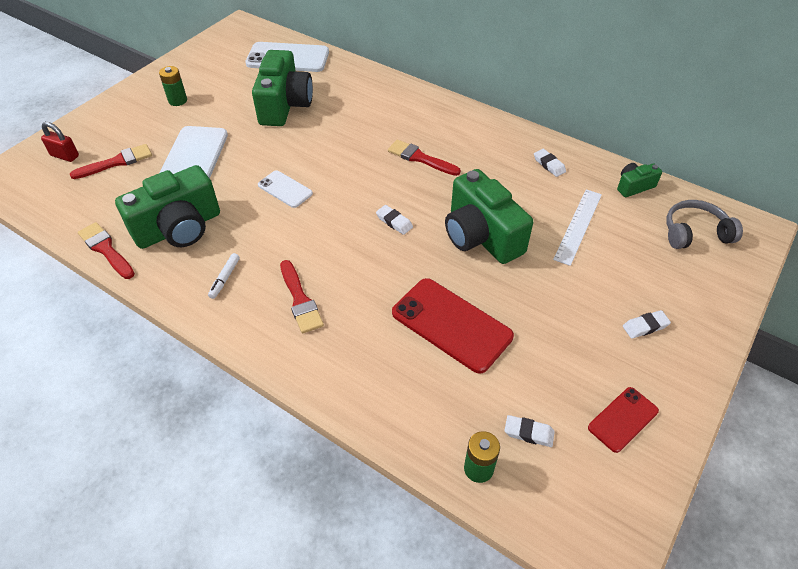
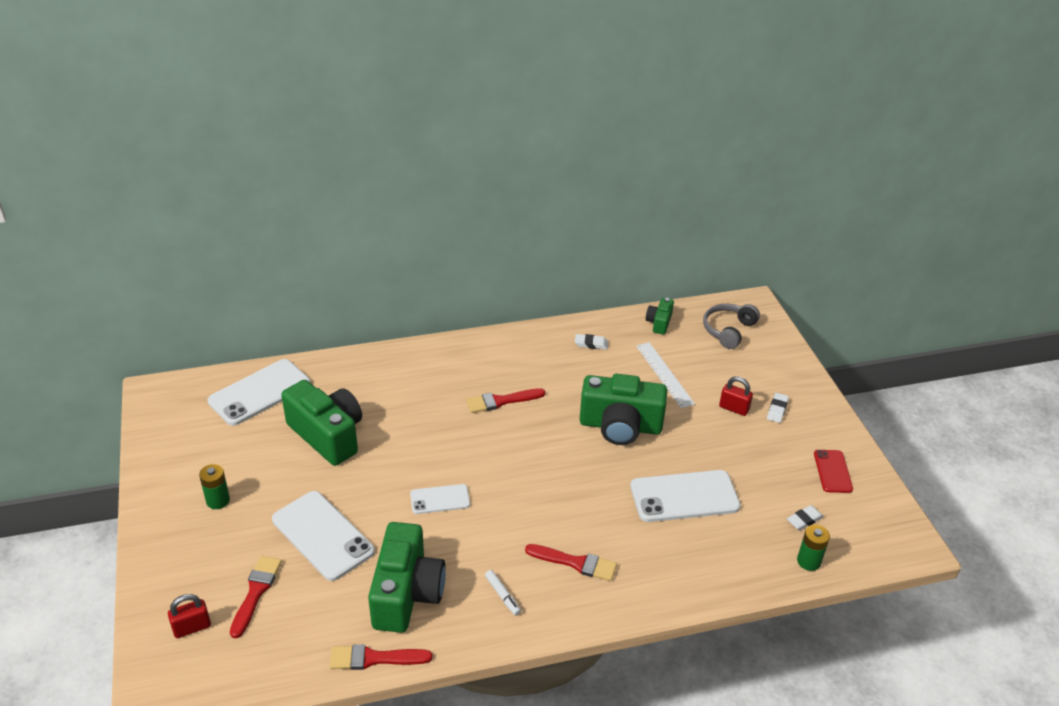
camera: 50 degrees left, 10 degrees down
white eraser [376,205,413,235] -> none
red phone [392,278,514,374] -> white phone [630,470,741,522]
none -> red padlock [719,376,753,416]

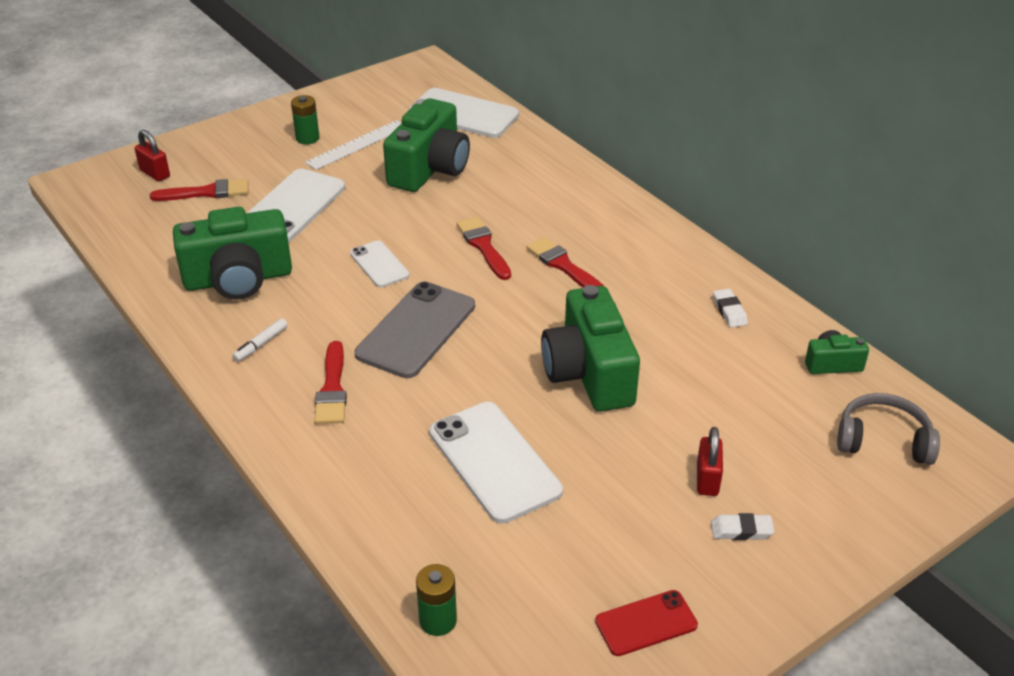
camera: 70 degrees right, 0 degrees up
red brush [330,644,432,670] -> red brush moved to [456,217,511,280]
white ruler [636,342,695,408] -> white ruler moved to [305,120,401,170]
white eraser [787,505,824,530] -> none
none -> grey phone [355,282,475,378]

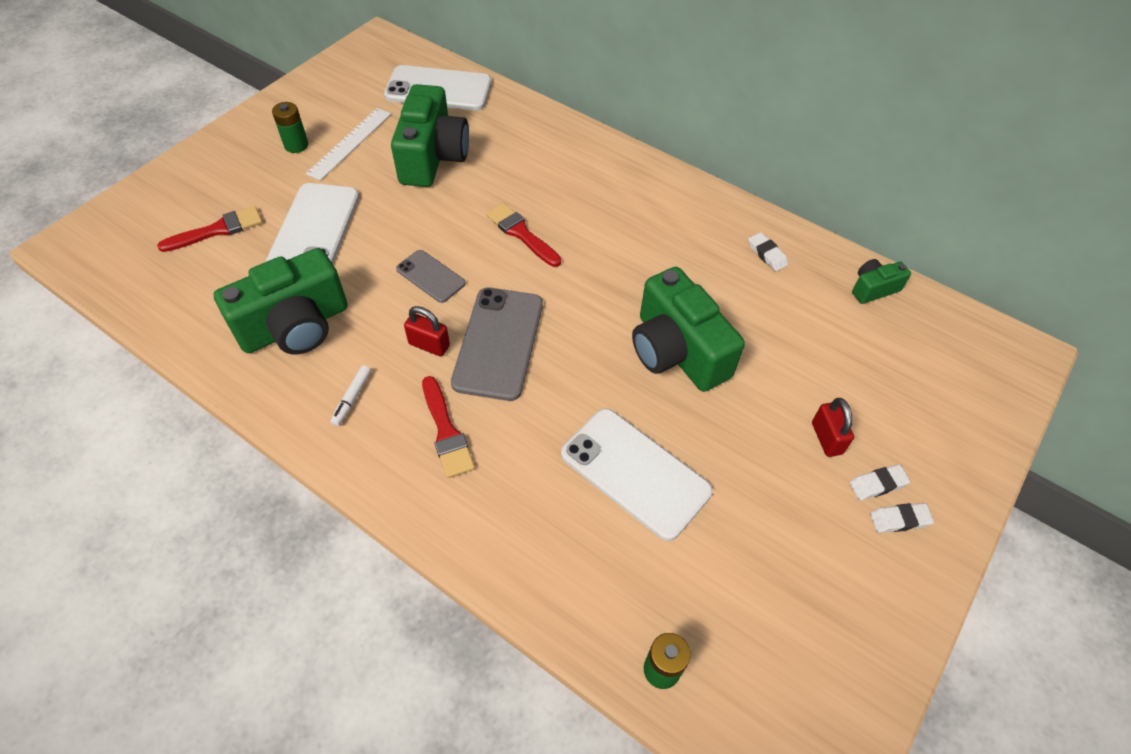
camera: 20 degrees left, 15 degrees up
red padlock [135,130,170,181] -> red padlock moved to [404,306,450,356]
white phone [350,240,410,287] -> grey phone [396,250,466,303]
red brush [527,237,604,287] -> none
red phone [595,590,698,656] -> none
grey headphones [837,393,940,465] -> none
none -> white eraser [870,503,934,533]

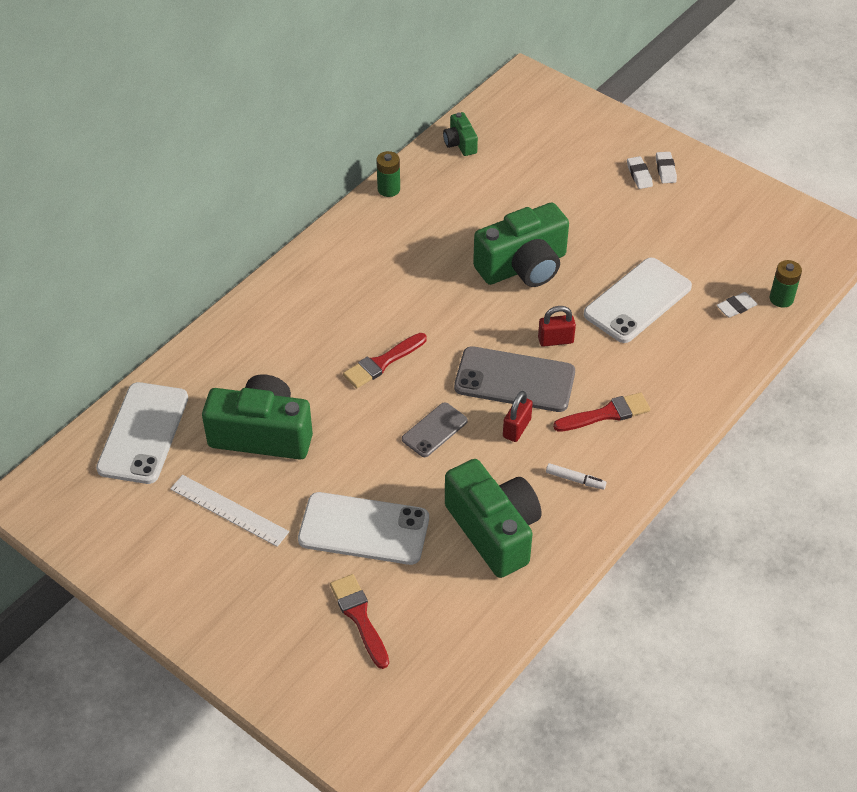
camera: 85 degrees left, 5 degrees down
green battery [272,102,308,153] -> green battery moved to [376,151,400,197]
white eraser [748,232,788,271] -> white eraser moved to [717,292,758,318]
red padlock [812,398,854,457] -> red padlock moved to [538,306,576,347]

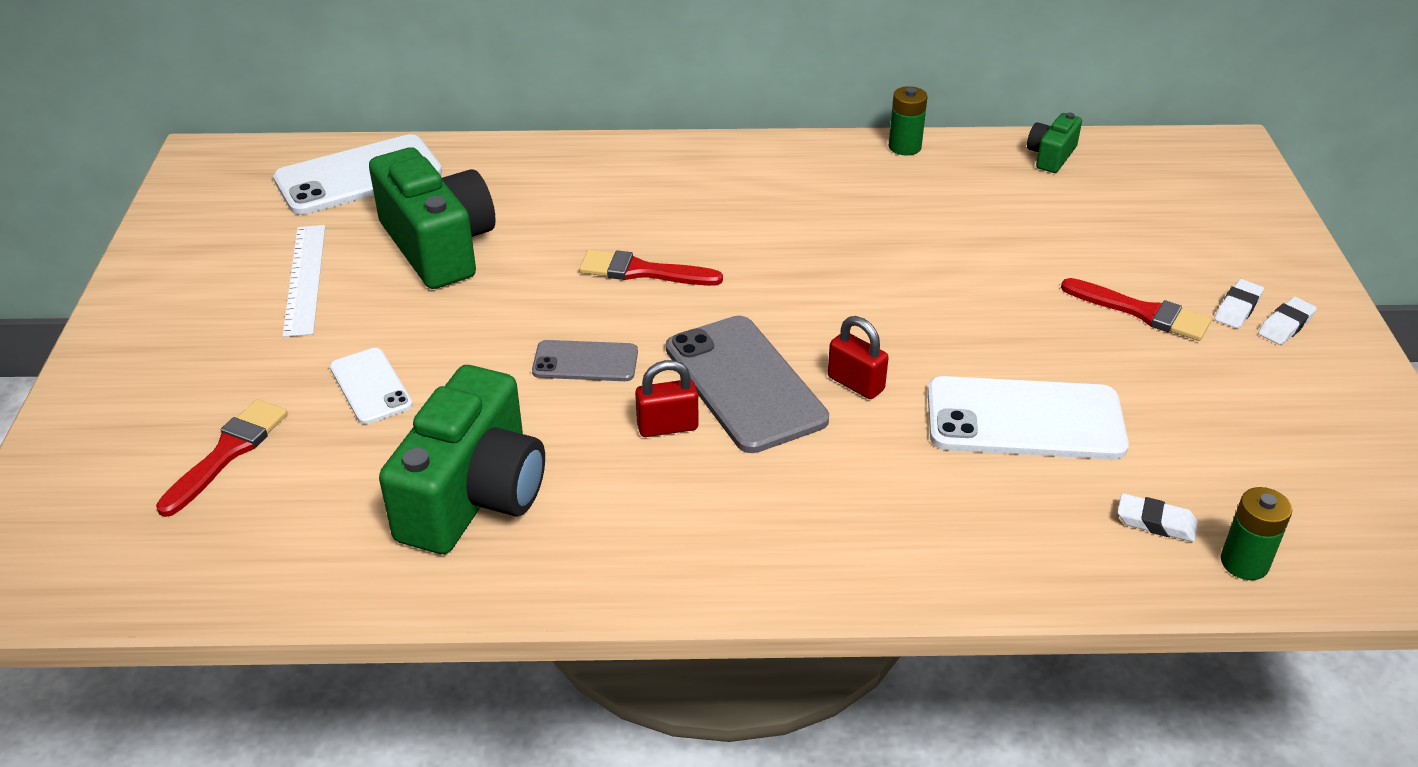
camera: 50 degrees right, 10 degrees down
white phone [298,492,429,565] -> white phone [330,348,413,424], size x0.56
green camera [473,202,569,287] -> none
white marker [546,463,607,490] -> none
red brush [553,392,650,432] -> red brush moved to [1061,278,1211,341]

